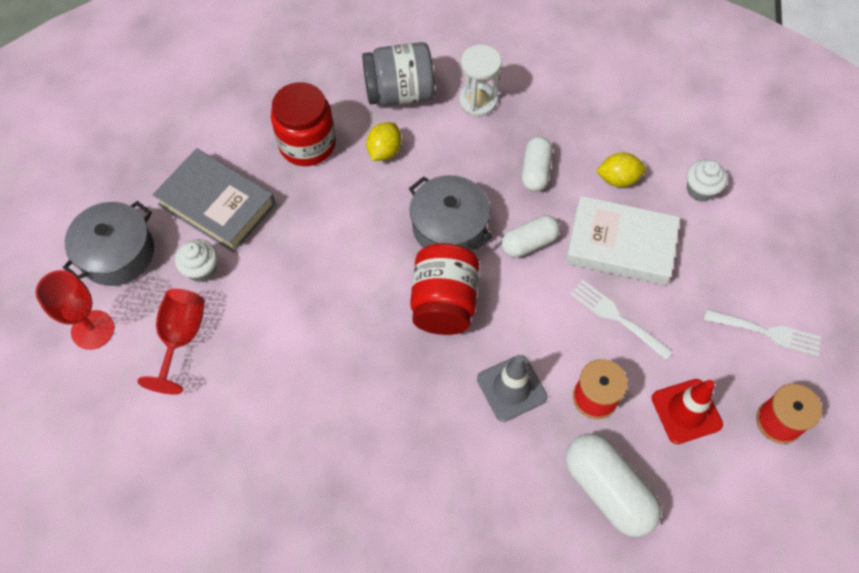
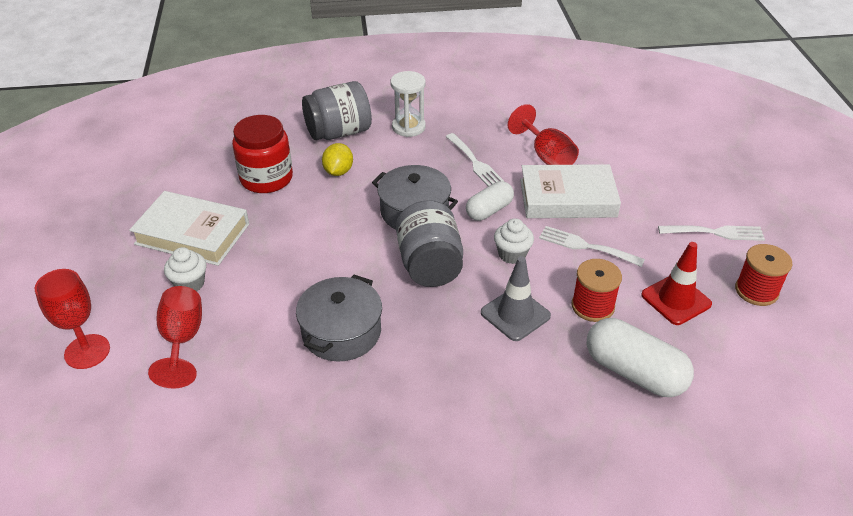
camera: 15 degrees left, 20 degrees down
grey pot [63,201,154,286] -> grey pot moved to [296,275,382,362]
grey book [153,148,276,253] -> white book [129,191,249,266]
red jar [410,243,479,335] -> grey jar [396,200,463,287]
white capsule [522,137,553,192] -> white fork [446,133,504,186]
yellow lemon [596,152,646,187] -> red goblet [508,104,579,165]
white cupcake [687,160,727,202] -> white cupcake moved to [494,218,534,264]

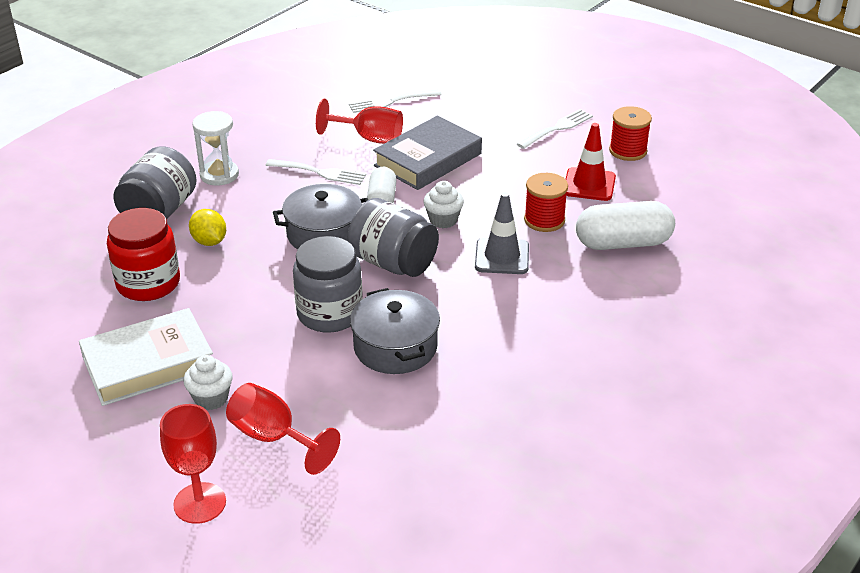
camera: 45 degrees left, 5 degrees down
white book [520,164,621,218] -> grey book [373,116,482,190]
white fork [539,226,645,267] -> white fork moved to [349,89,442,113]
none -> grey jar [293,236,363,333]

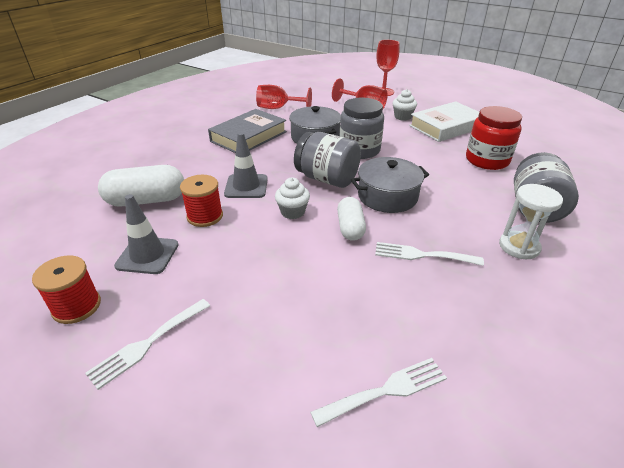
camera: 175 degrees right, 0 degrees up
yellow lemon [189,209,226,246] -> none
red goblet [316,99,403,144] -> red goblet moved to [256,85,312,109]
grey book [373,116,482,190] -> grey book moved to [208,109,287,153]
red traffic cone [565,123,616,201] -> grey traffic cone [114,194,179,274]

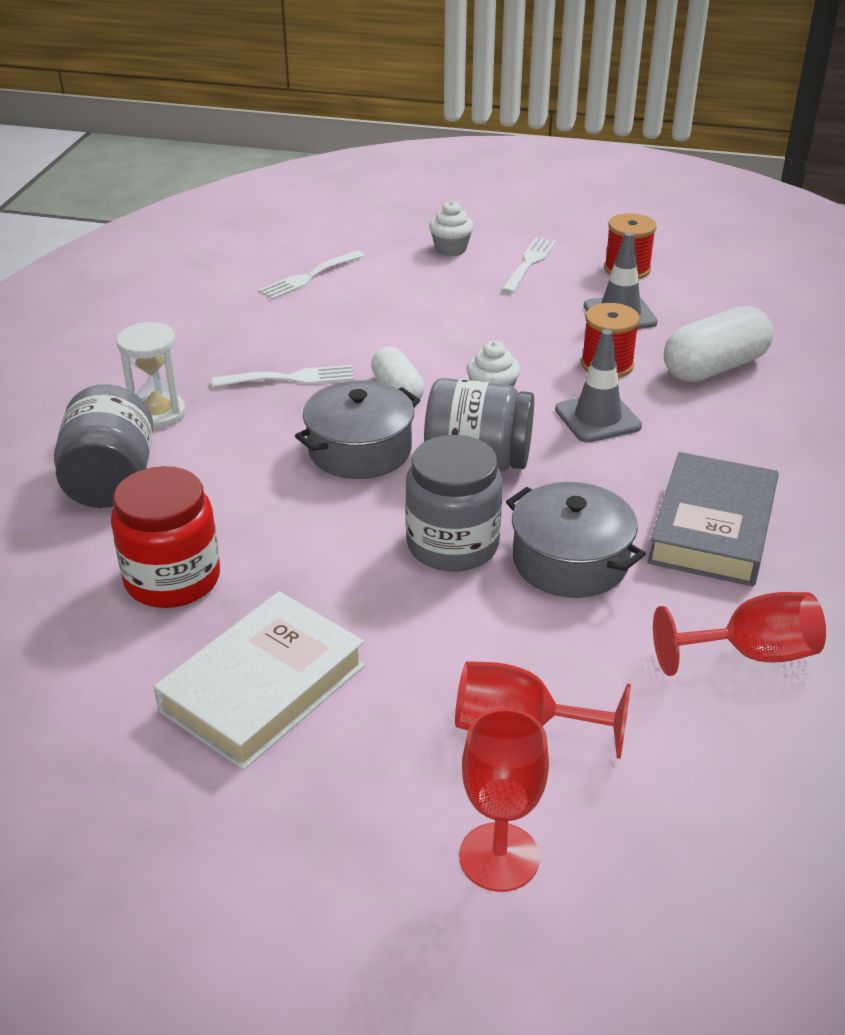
camera: 160 degrees right, 0 degrees up
white cupcake [392,89,417,121] -> white cupcake moved to [429,201,474,256]

